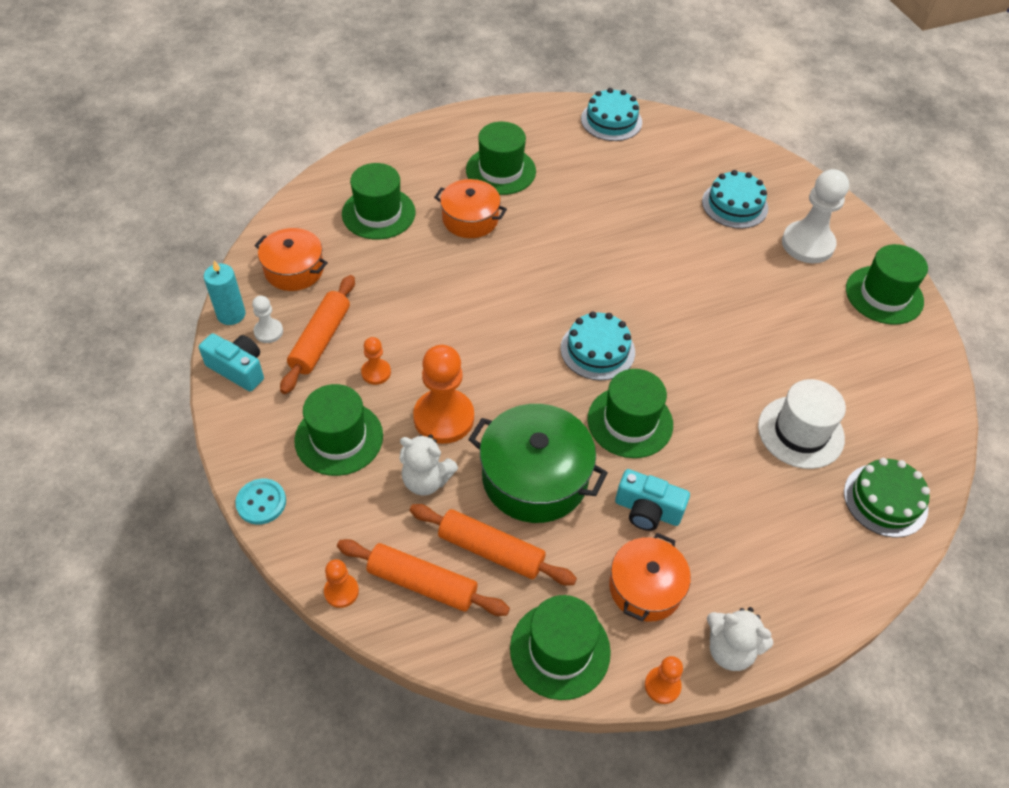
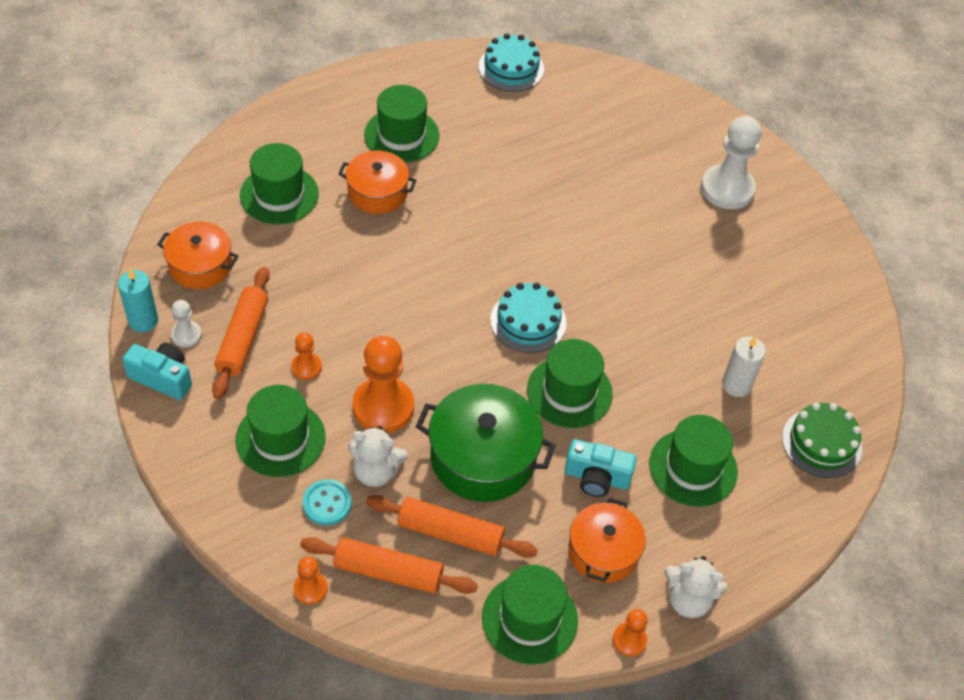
camera: 10 degrees left, 0 degrees up
turquoise button [235,479,286,525] -> turquoise button moved to [302,479,352,526]
turquoise cake [702,170,768,229] -> none
white hat [758,379,846,469] -> white candle [722,336,766,397]
green hat [846,244,928,325] -> green hat moved to [649,415,738,507]

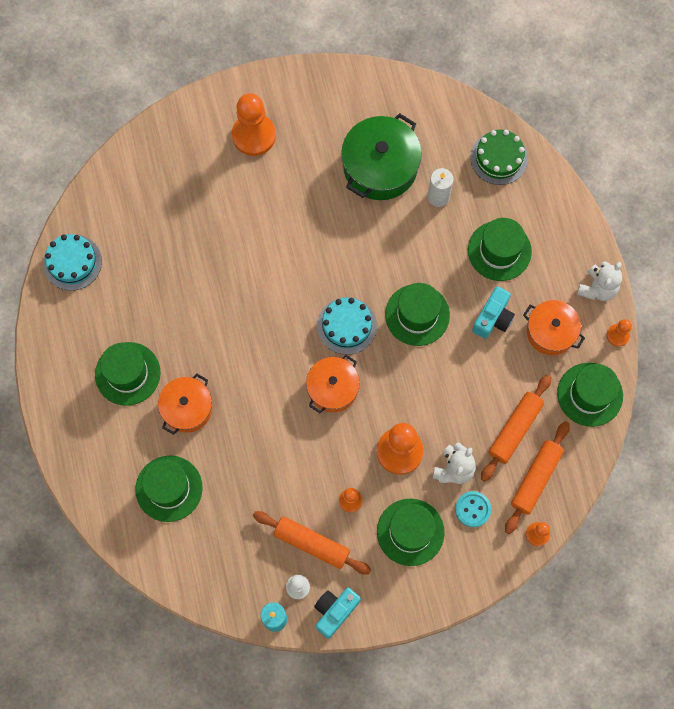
camera: 70 degrees left, 20 degrees up
orange pot [157,222,239,289] -> orange pot moved to [306,355,360,413]
green pot [415,384,556,502] -> green pot moved to [341,113,422,200]
white pawn [701,116,761,209] -> orange pawn [232,93,276,156]

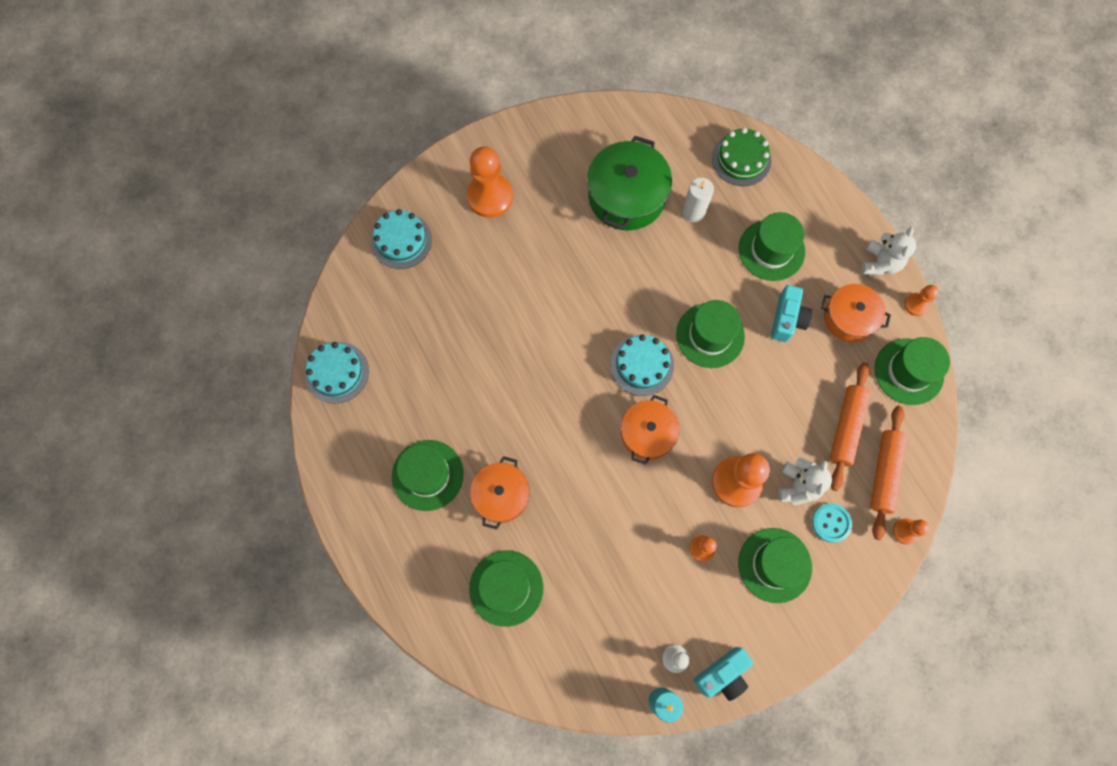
camera: 15 degrees left, 0 degrees up
orange rolling pin [253,511,371,575] -> none
turquoise camera [314,588,361,639] -> turquoise camera turned 150 degrees counterclockwise [694,647,753,701]
none -> turquoise cake [371,209,432,269]

